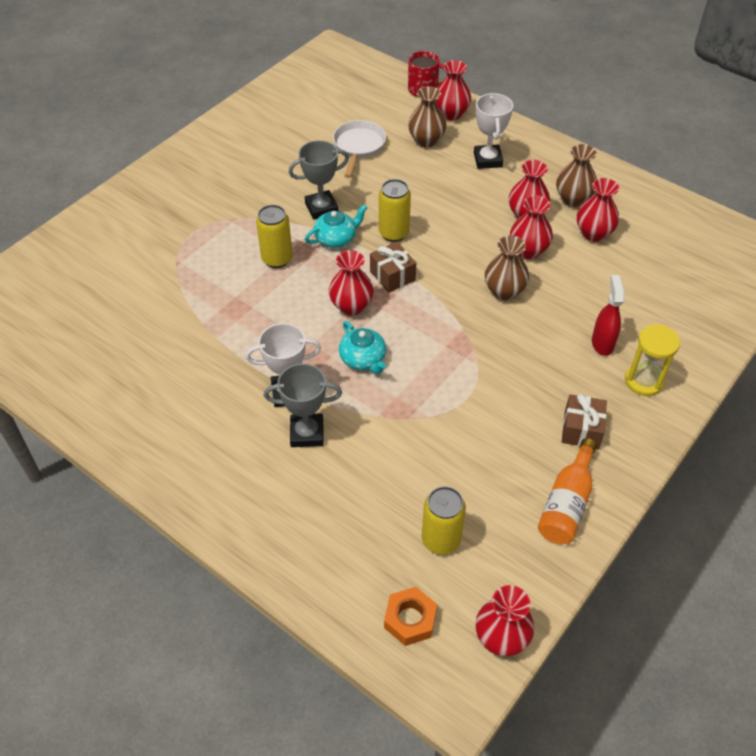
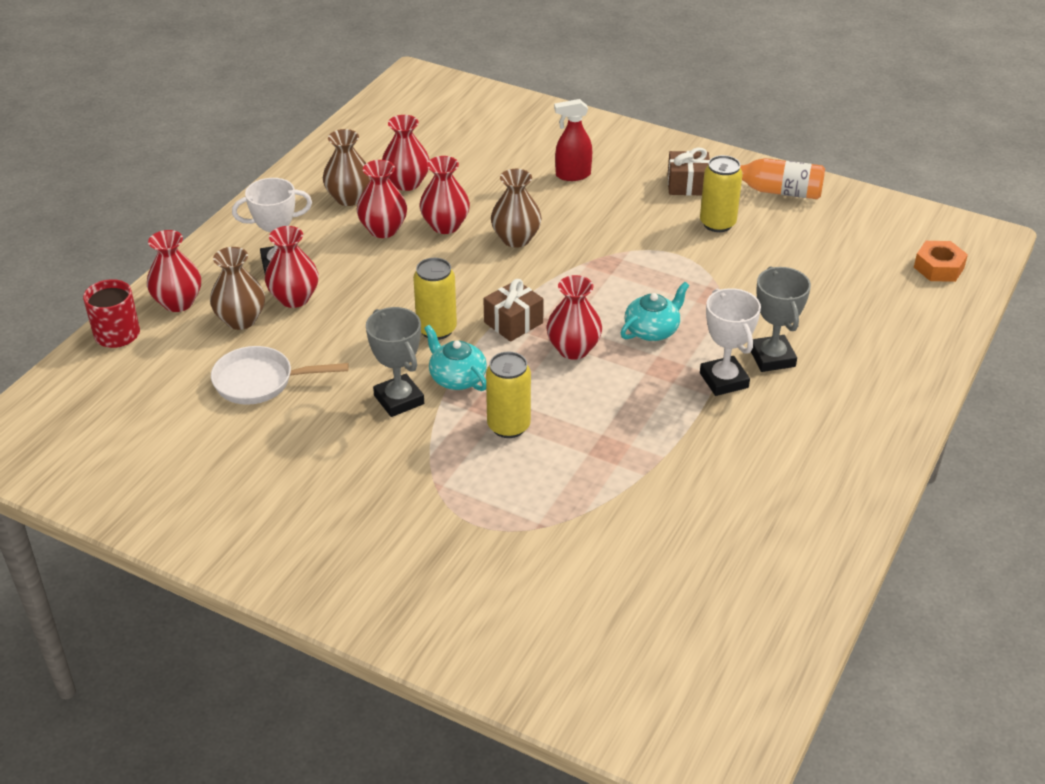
camera: 100 degrees left, 10 degrees down
yellow can [422,486,466,555] -> yellow can moved to [700,155,743,232]
red vase [475,585,534,656] -> red vase moved to [265,226,319,308]
yellow hourglass [625,325,680,396] -> none

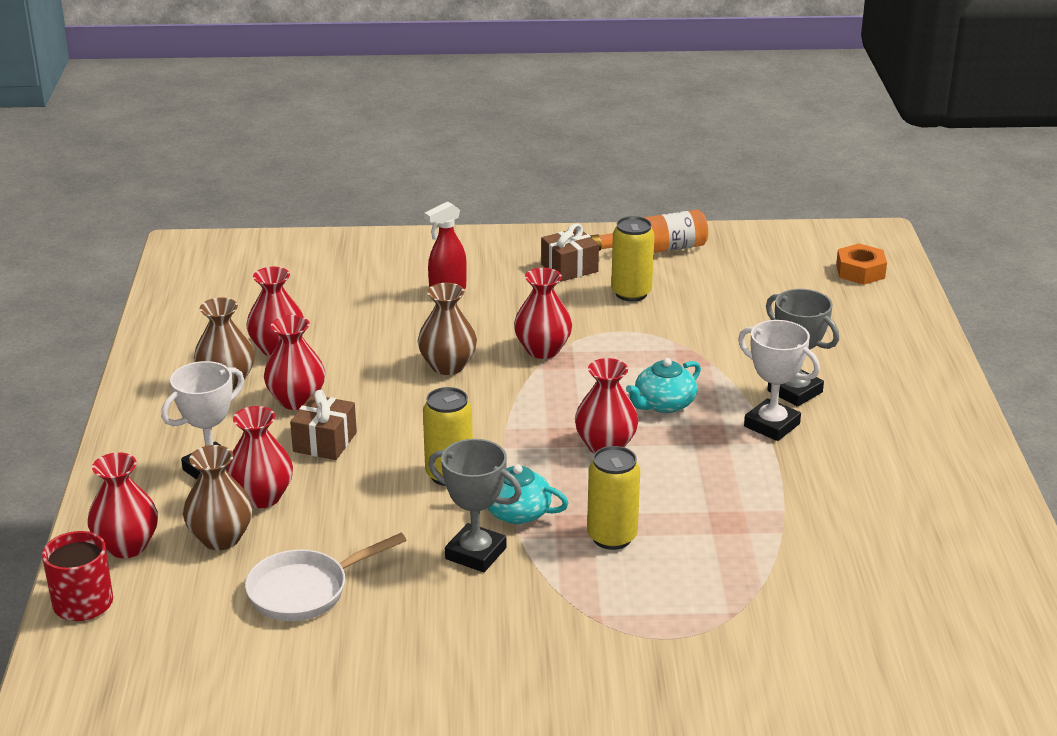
camera: 30 degrees left, 10 degrees down
red vase [420,156,470,234] -> red vase moved to [514,268,572,359]
brown gift [483,279,544,342] -> brown gift moved to [290,390,357,460]
turquoise teapot [621,282,689,341] -> turquoise teapot turned 150 degrees counterclockwise [626,358,701,413]

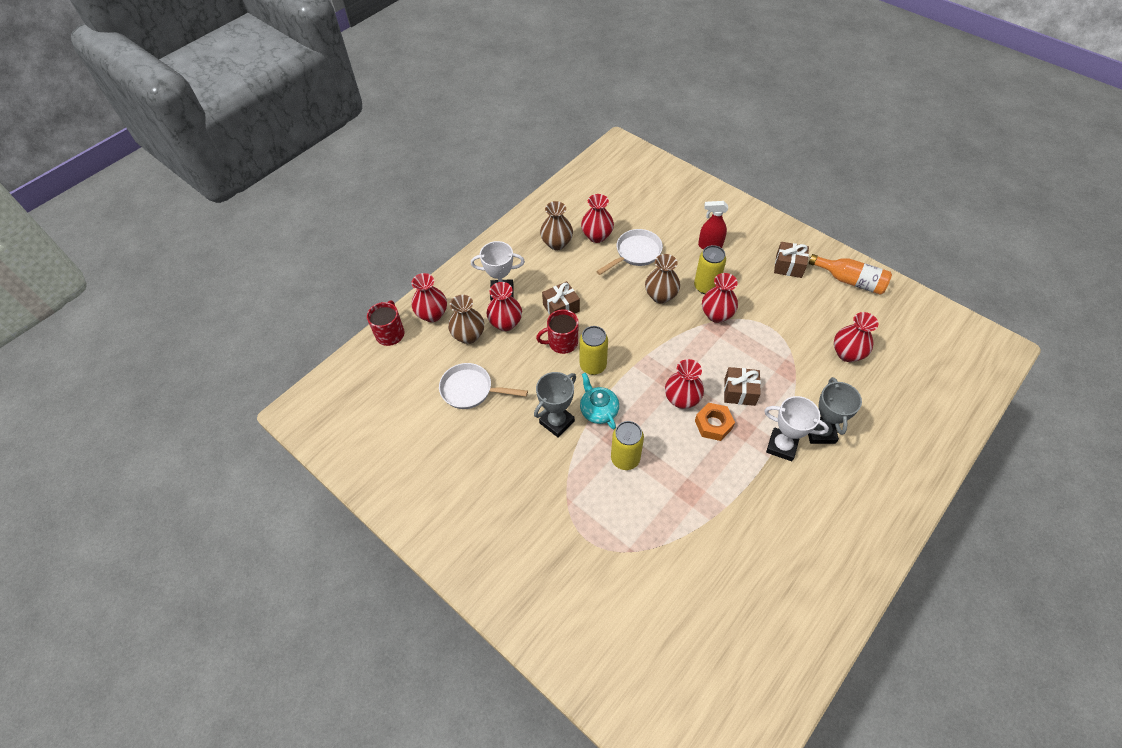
camera: 45 degrees right, 25 degrees up
red vase [264,315,325,410] -> red vase moved to [834,312,878,362]
grey trophy [428,439,522,572] -> grey trophy turned 60 degrees clockwise [534,372,576,437]
yellow can [611,216,654,302] -> yellow can moved to [694,245,726,294]
turquoise teapot [626,358,701,413] -> brown gift [724,367,761,406]
white trophy [738,320,820,441] -> white trophy turned 60 degrees counterclockwise [764,396,829,461]
orange nut [836,243,887,285] -> orange nut moved to [695,403,735,441]
none -> red mug [536,310,578,354]
none -> white pan [596,229,663,275]

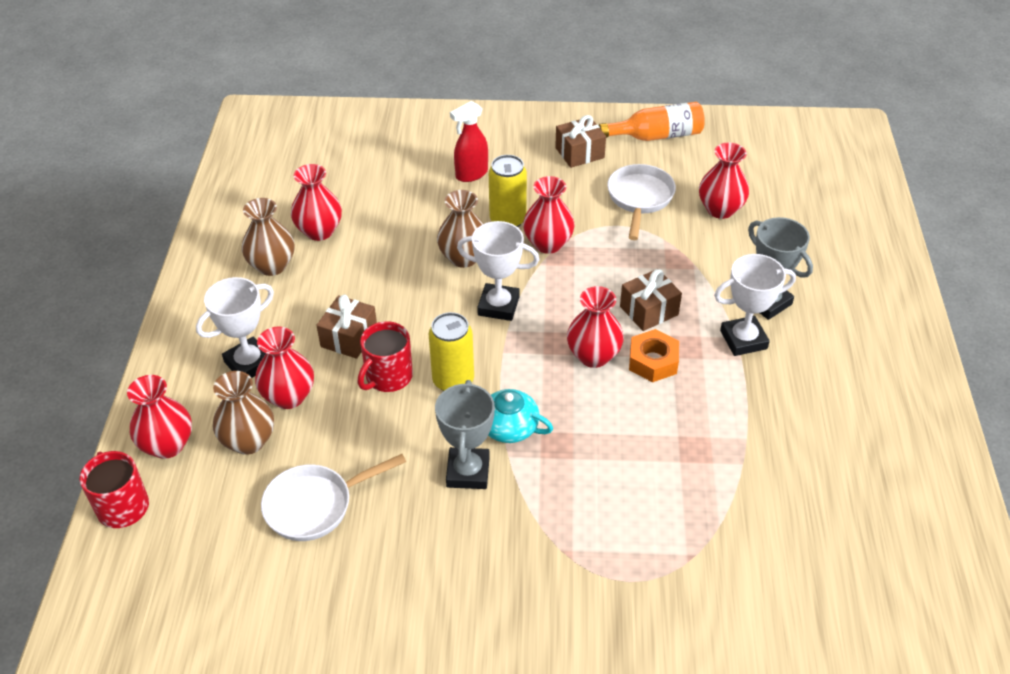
camera: 40 degrees left, 10 degrees down
white pan [596,229,663,275] -> white pan moved to [607,164,676,240]
yellow can [611,421,644,470] -> none
none -> white trophy [457,221,539,321]

